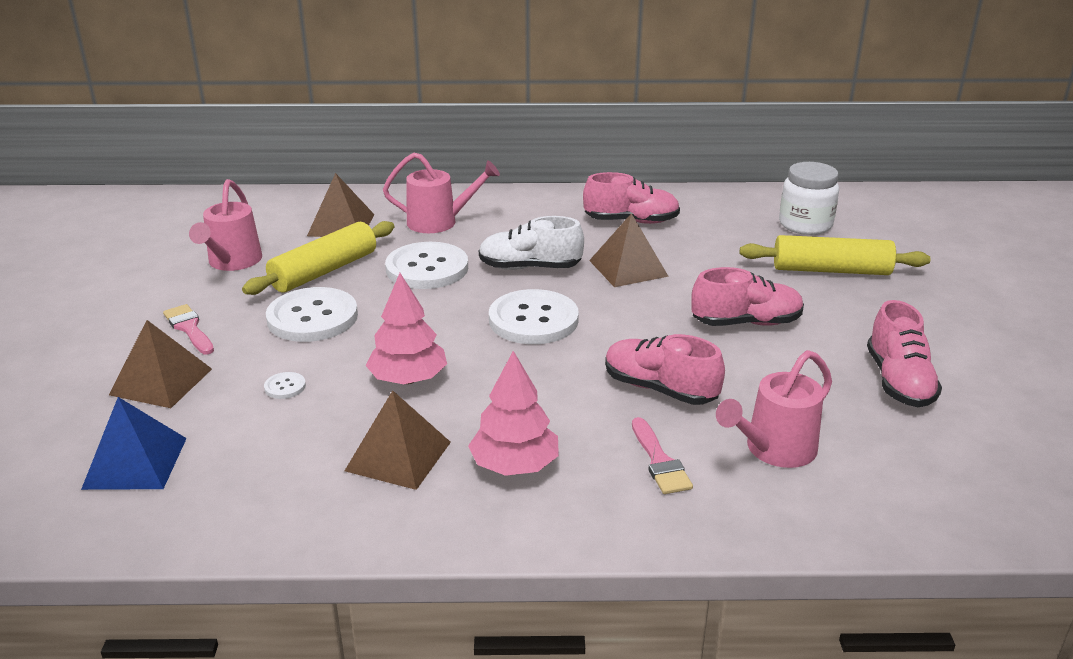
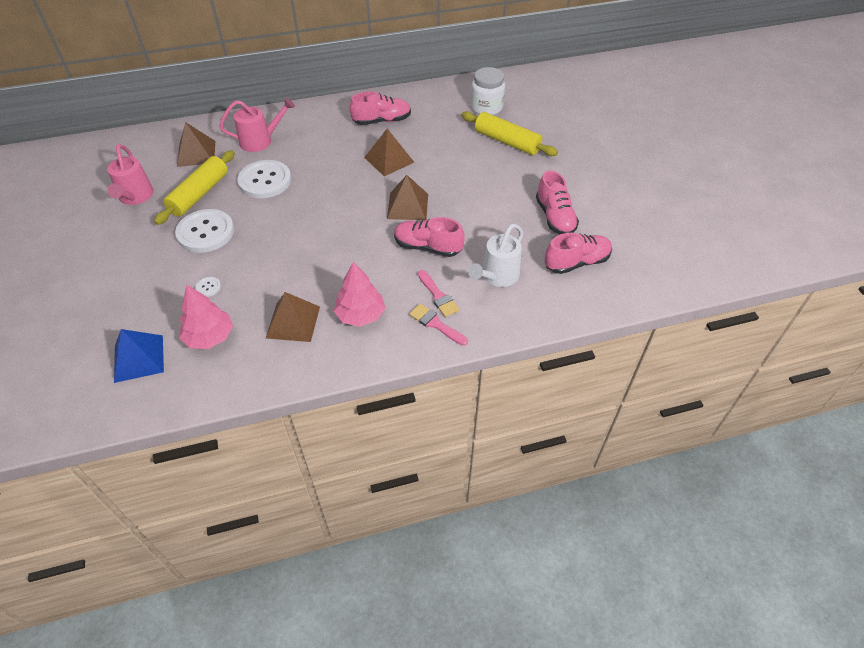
camera: 15 degrees left, 20 degrees up
brown pyramid [109,320,212,408] -> brown pyramid moved to [387,175,428,220]
pink brush [163,304,214,355] -> pink brush moved to [409,304,468,346]
pink tree [365,273,447,384] -> pink tree moved to [179,285,233,349]
white shoe [479,216,584,270] -> none
white button [489,289,579,344] -> none
pink shoe [691,267,804,326] -> pink shoe moved to [545,233,612,274]
pink watering can [716,350,832,468] -> white watering can [468,224,523,287]
yellow rolling pin [740,235,931,275] -> yellow rolling pin turned 45 degrees clockwise [461,111,558,156]

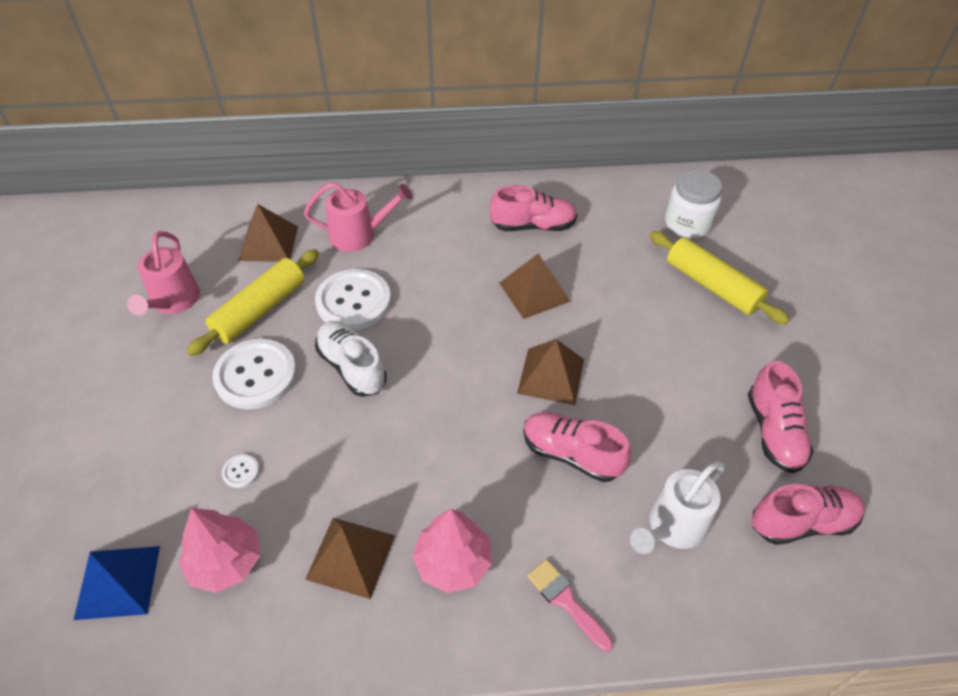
camera: 10 degrees right, 0 degrees up
pink brush [418,270,460,317] -> none
none -> white shoe [315,321,387,397]

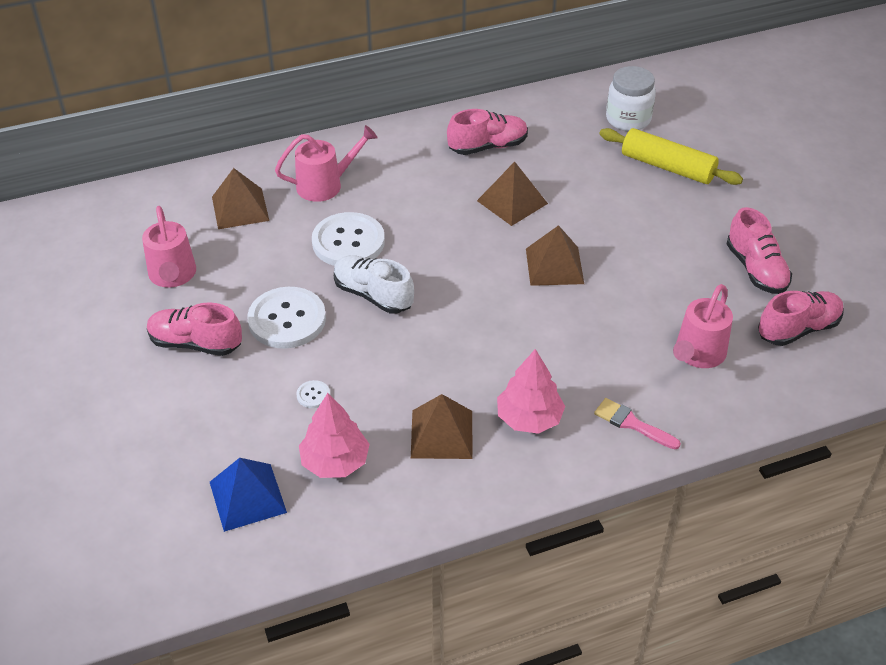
camera: 15 degrees left, 5 degrees down
yellow rolling pin [187,249,319,356] -> none
pink shoe [523,412,631,482] -> pink shoe moved to [147,302,242,356]
white watering can [630,462,725,554] -> pink watering can [673,284,733,368]

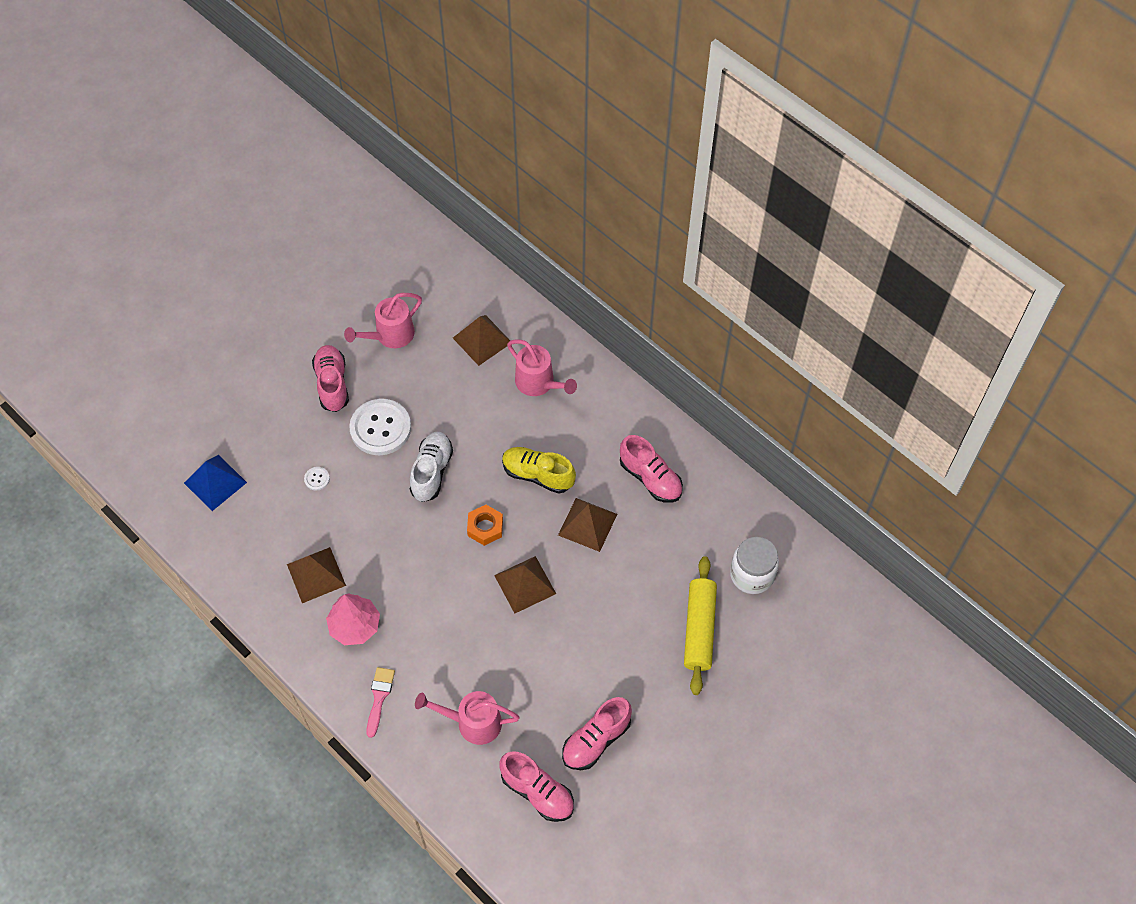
camera: 65 degrees right, 15 degrees up
pink tree [299,393,370,478] -> none
white button [312,212,385,266] -> none
none -> orange nut [467,505,503,546]
none -> yellow shoe [502,447,576,494]

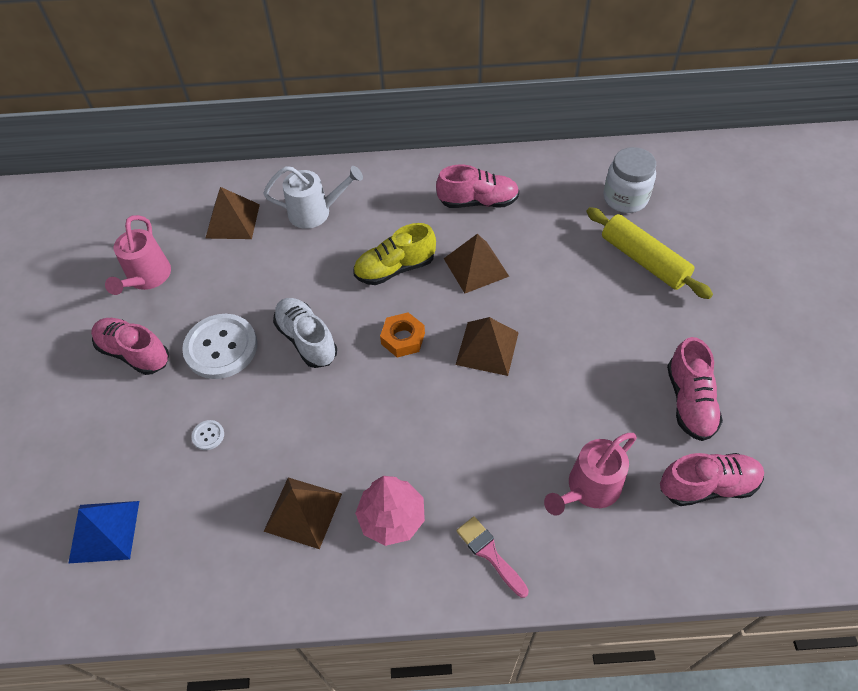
camera: 45 degrees left, 5 degrees down
pink watering can [507,339,577,396] -> white watering can [264,166,363,229]

